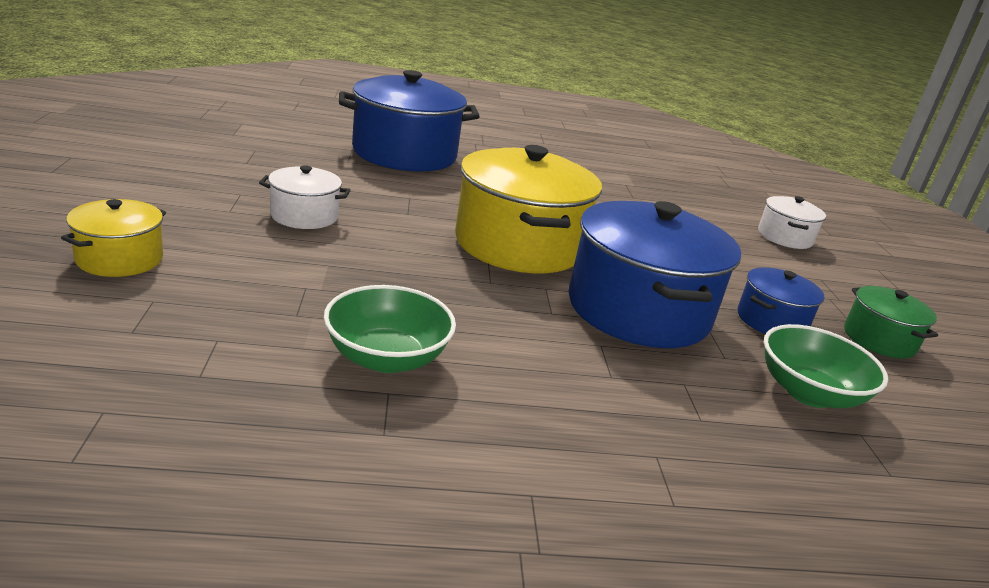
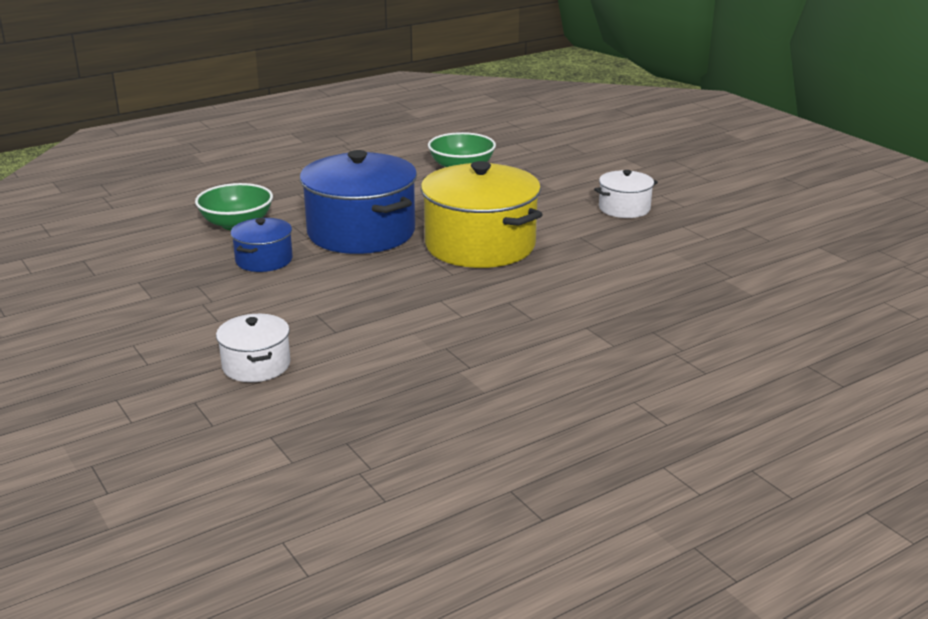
camera: 155 degrees right, 0 degrees up
yellow pot [61,199,166,277] -> none
blue pot [339,70,480,172] -> none
green pot [844,286,938,359] -> none

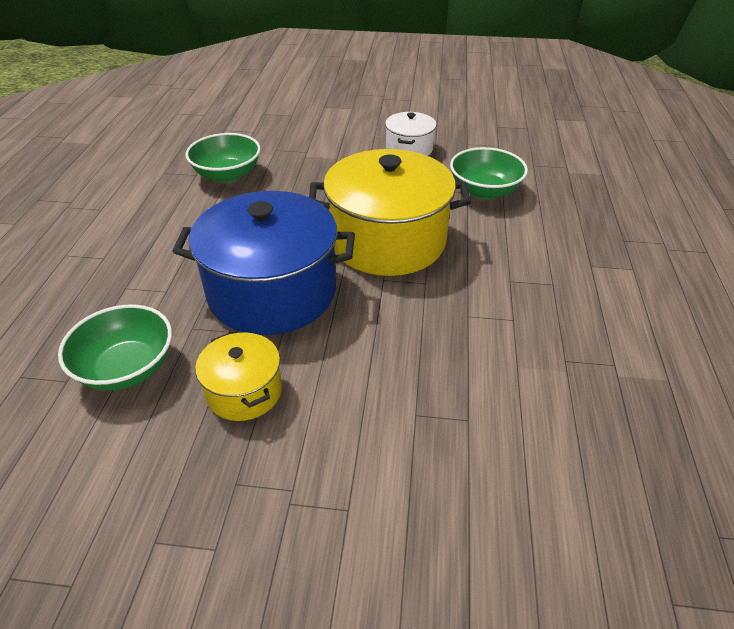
camera: 50 degrees left, 15 degrees up
white pot [216,314,290,382] -> none
blue pot [231,218,293,272] -> yellow pot [195,332,282,421]
none -> green bowl [450,147,528,199]

